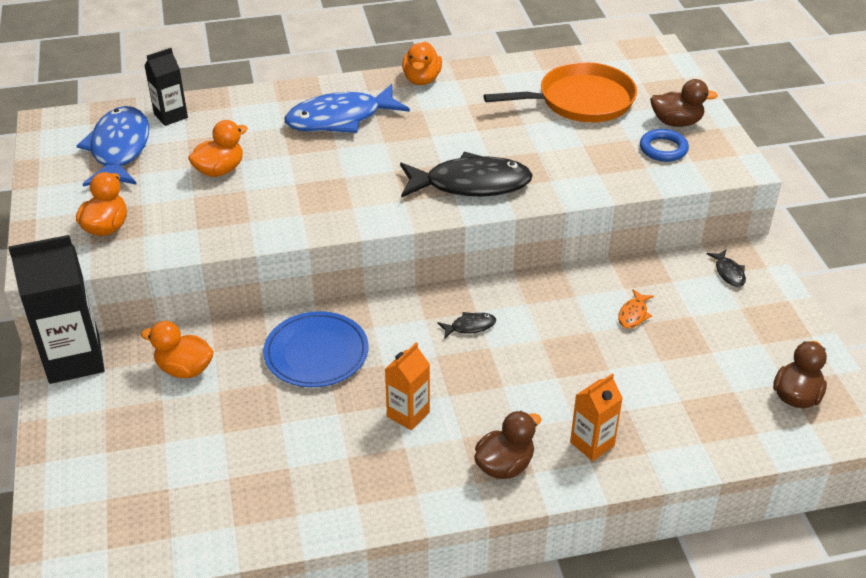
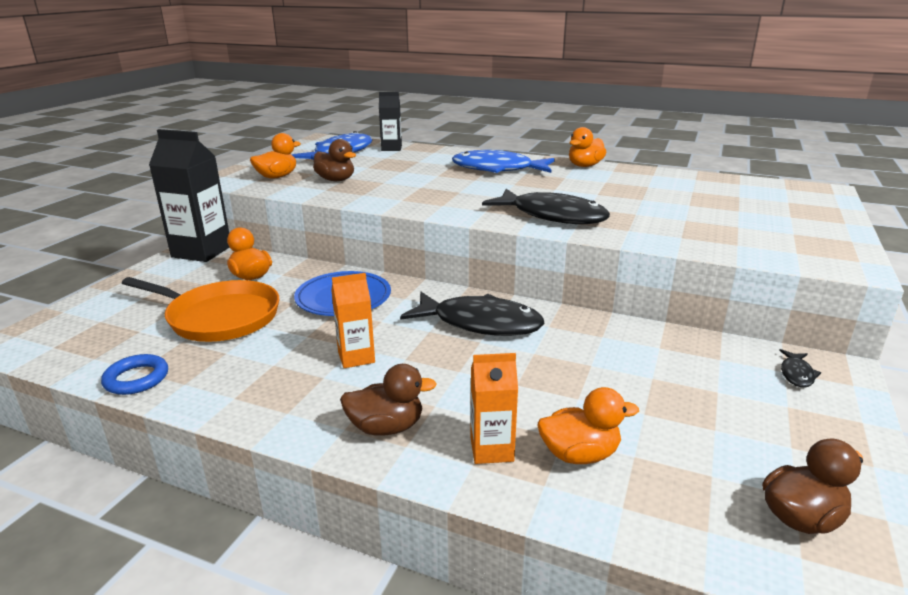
camera: 35 degrees right, 15 degrees down
orange duck [188,120,248,177] -> orange duck moved to [538,387,639,464]
black fish [438,312,496,339] -> black fish [400,292,544,336], size x2.39
orange pan [484,62,637,122] -> orange pan moved to [122,277,279,342]
orange fish [618,289,654,329] -> none
blue ring [640,129,689,162] -> blue ring moved to [101,354,168,395]
brown duck [650,79,718,127] -> brown duck moved to [313,139,356,181]

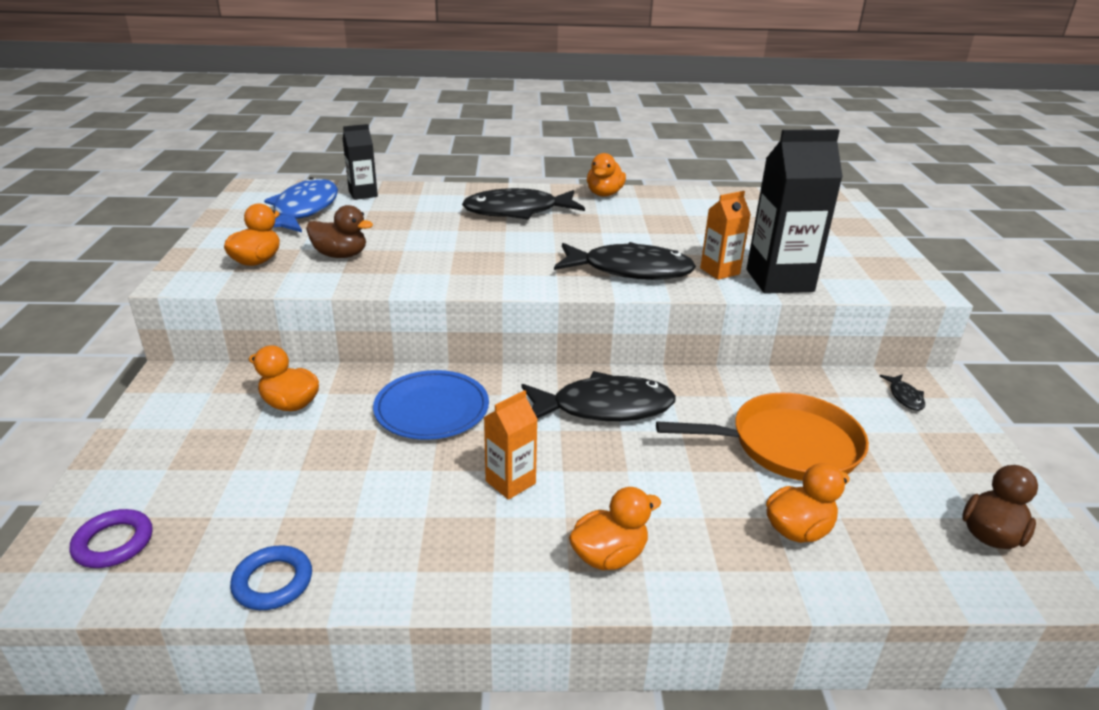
camera: 25 degrees left, 5 degrees up
orange pan [122,277,279,342] -> orange pan moved to [656,393,869,481]
black carton [149,129,230,262] -> black carton moved to [746,129,843,294]
brown duck [340,364,437,436] -> orange duck [569,487,661,570]
blue fish [452,150,555,173] -> black fish [462,188,585,220]
orange carton [471,353,518,464] -> orange carton moved to [700,191,751,280]
none -> purple ring [70,509,153,568]

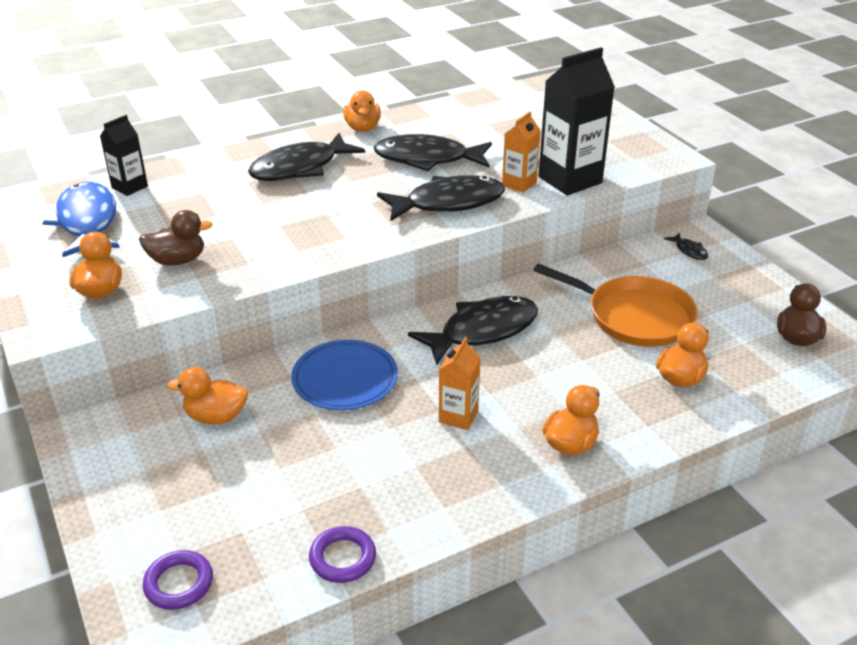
camera: 25 degrees left, 5 degrees up
blue ring [230,545,312,610] -> purple ring [309,526,376,583]
orange pan [656,393,869,481] -> orange pan turned 60 degrees clockwise [534,264,698,347]
none -> black fish [374,134,492,171]

